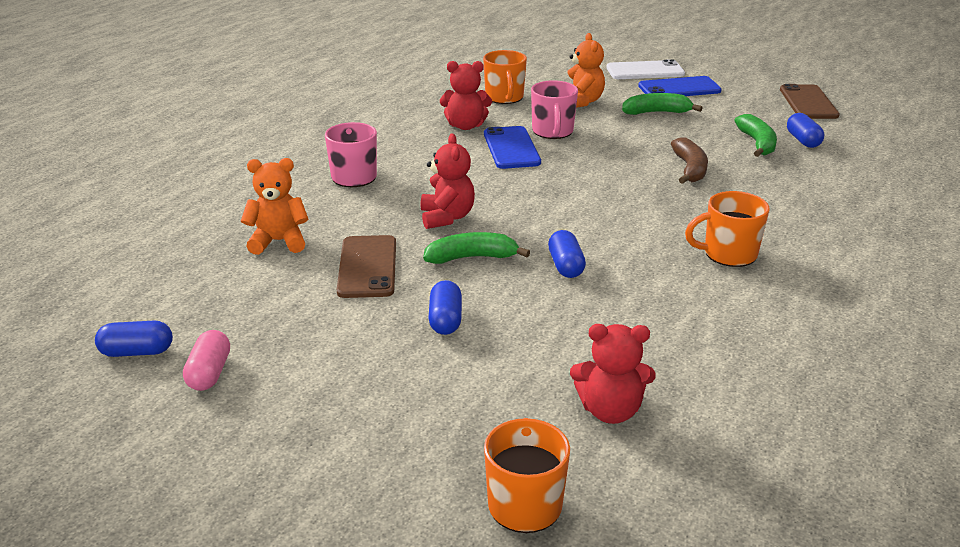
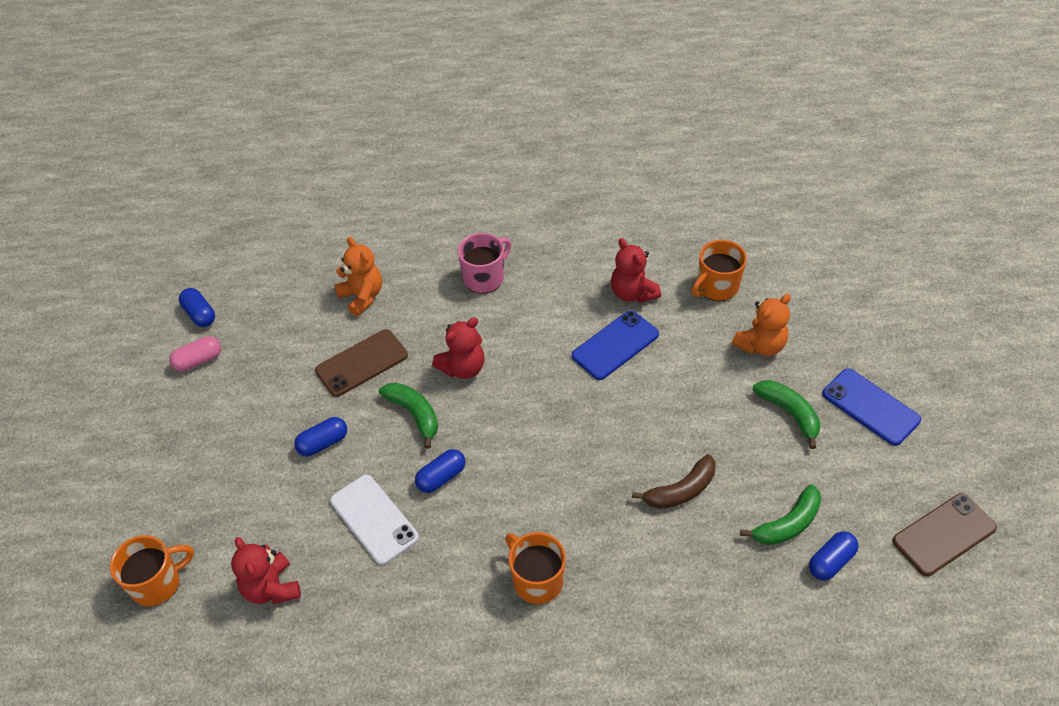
camera: 60 degrees right, 20 degrees up
pink mug [531,80,578,139] -> none
white phone [606,59,685,79] -> white phone moved to [330,475,419,565]

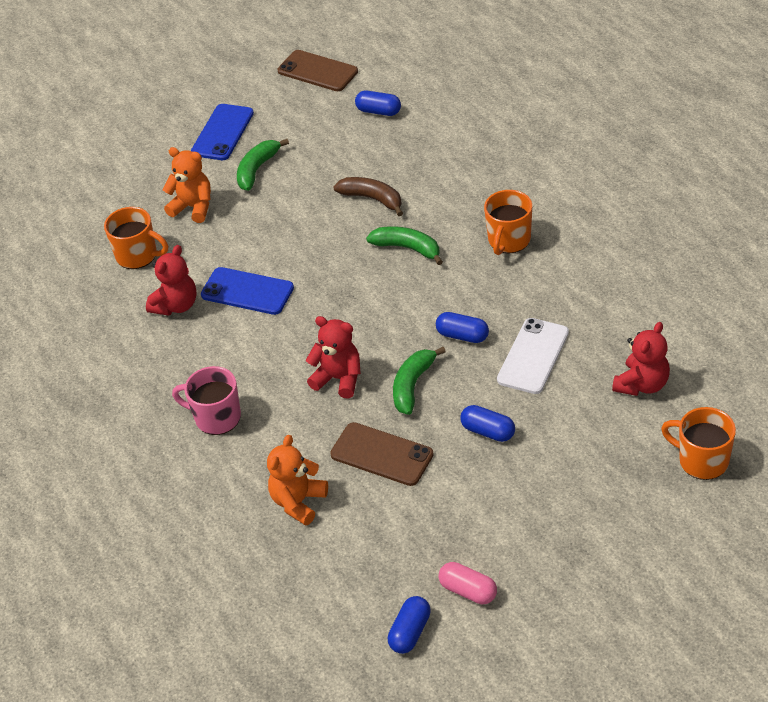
camera: 115 degrees left, 5 degrees down
green banana [740,485,822,545] -> green banana moved to [366,226,443,265]

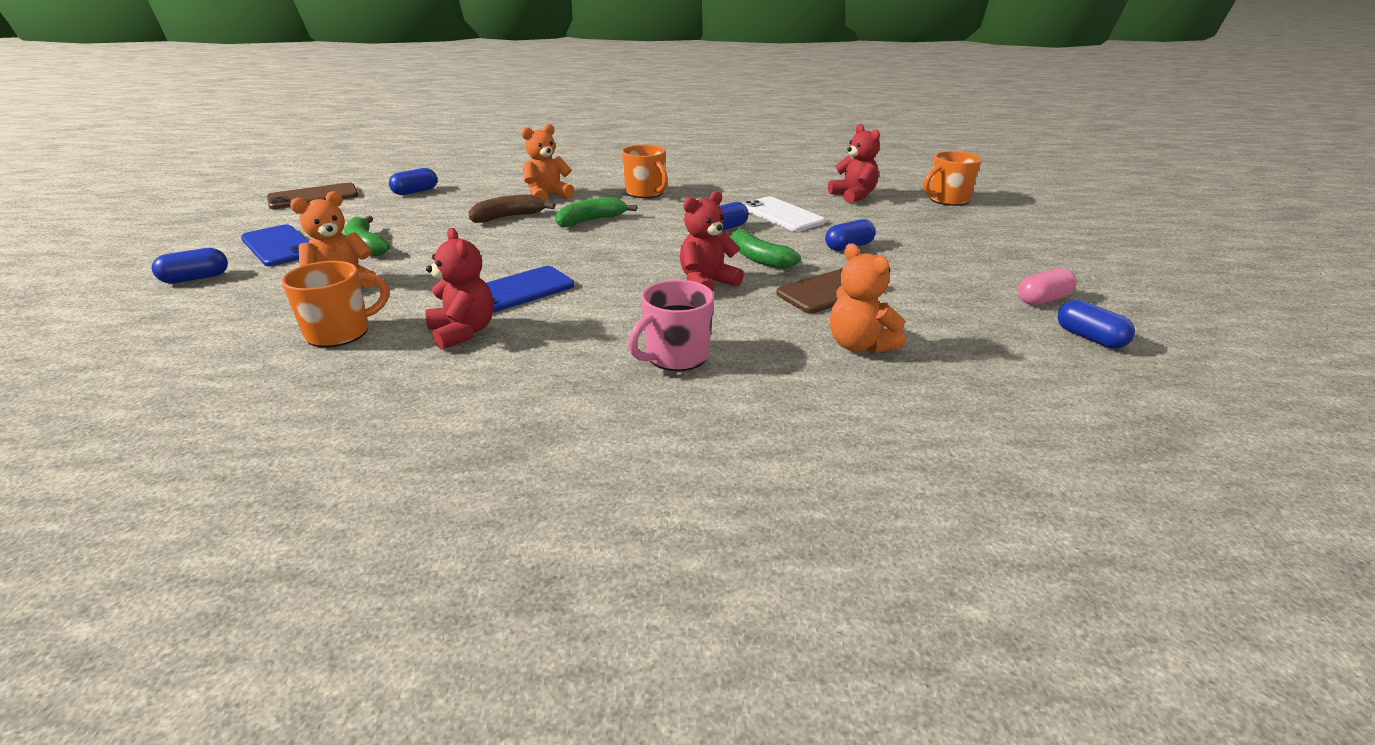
camera: 65 degrees left, 15 degrees down
none -> blue capsule [152,248,228,284]
none -> orange teddy bear [521,124,574,202]

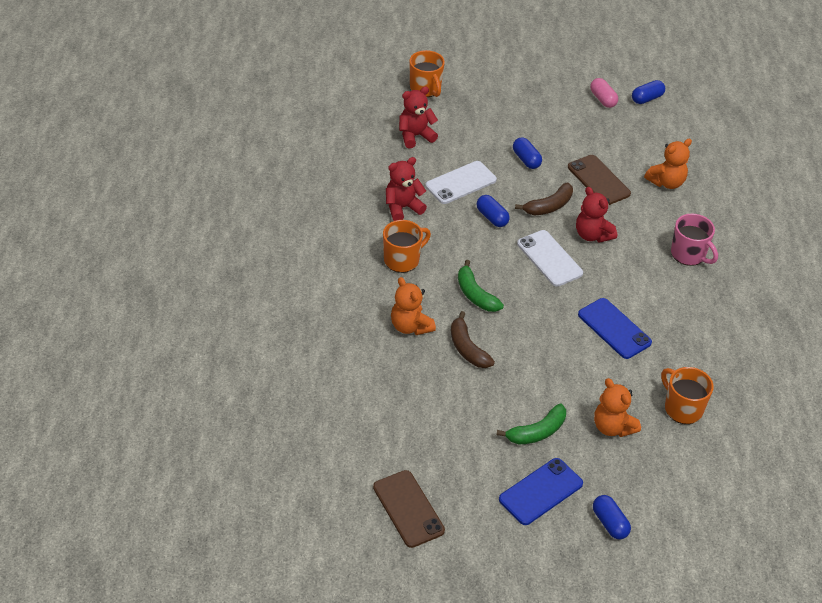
camera: 90 degrees left, 15 degrees up
blue capsule [389,168,437,195] -> none
red teddy bear [425,228,494,350] -> red teddy bear moved to [386,157,427,221]
green banana [731,227,801,269] -> brown banana [515,183,573,215]
none -> white phone [517,230,583,287]

